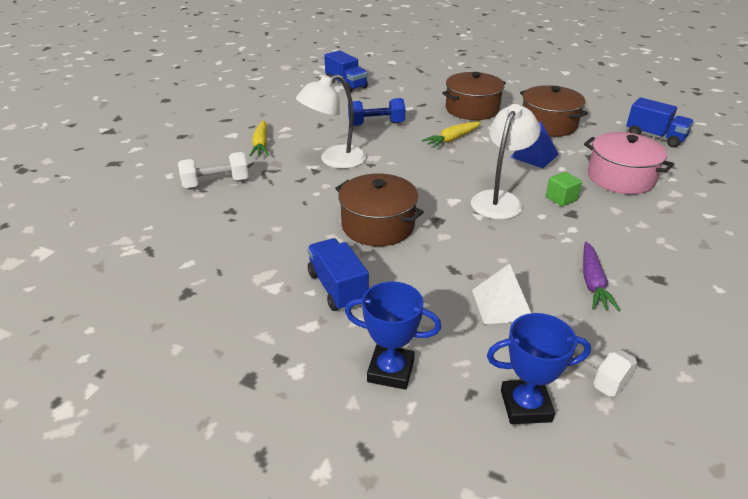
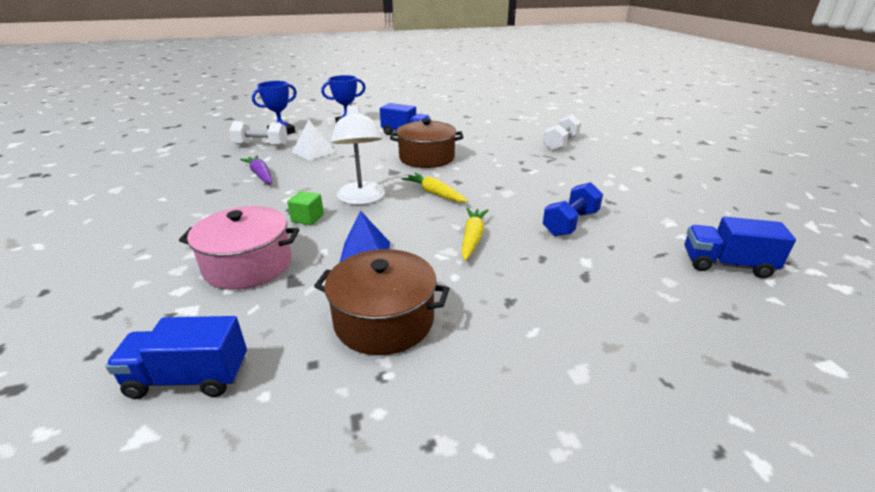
camera: 140 degrees right, 5 degrees down
yellow carrot [249,120,269,156] -> yellow carrot moved to [402,173,468,202]
white lamp [296,74,367,169] -> none
brown pot [442,72,506,120] -> none

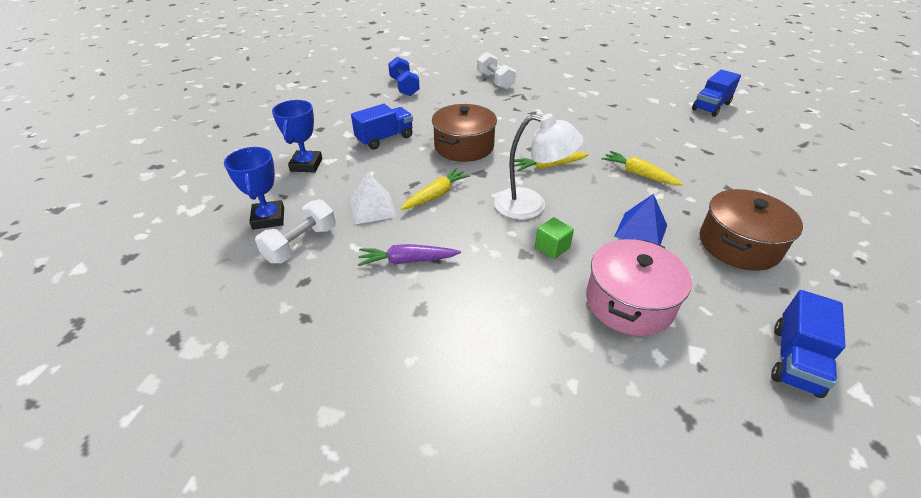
camera: 60 degrees left, 10 degrees up
blue dumbbell [542,182,603,236] -> blue dumbbell moved to [388,57,420,96]
none -> yellow carrot [401,168,471,210]

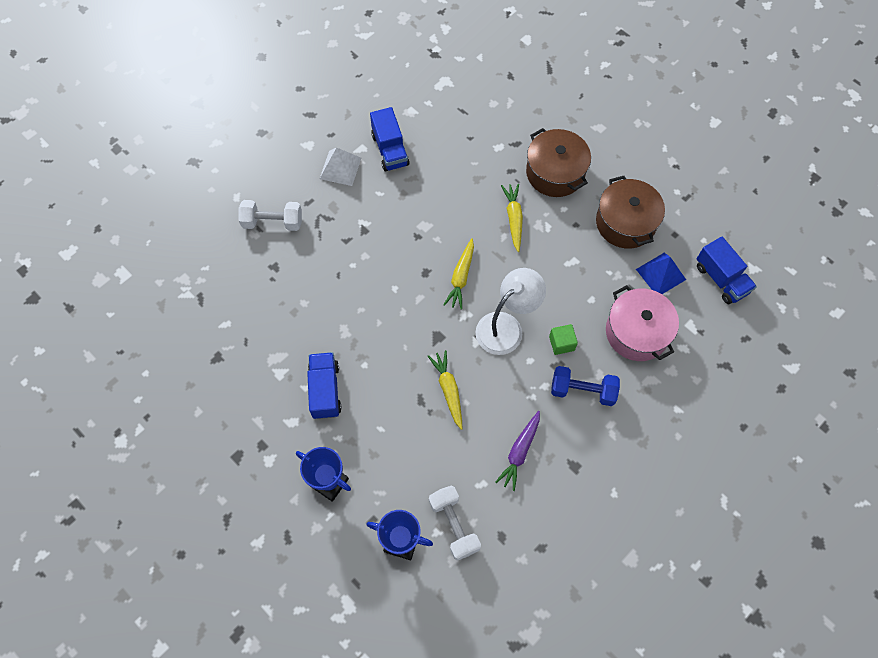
camera: 60 degrees left, 25 degrees up
white pyramid [350,172,397,224] -> white pyramid moved to [320,147,361,186]
blue dumbbell [388,57,420,96] -> blue dumbbell moved to [551,366,620,406]
brown pot [432,104,497,162] -> brown pot moved to [526,128,591,197]
yellow carrot [602,151,684,185] -> yellow carrot turned 105 degrees clockwise [501,184,523,252]
blue pyramid [614,194,667,245] -> blue pyramid moved to [636,253,686,294]
blue truck [692,70,741,117] -> blue truck moved to [370,107,409,171]

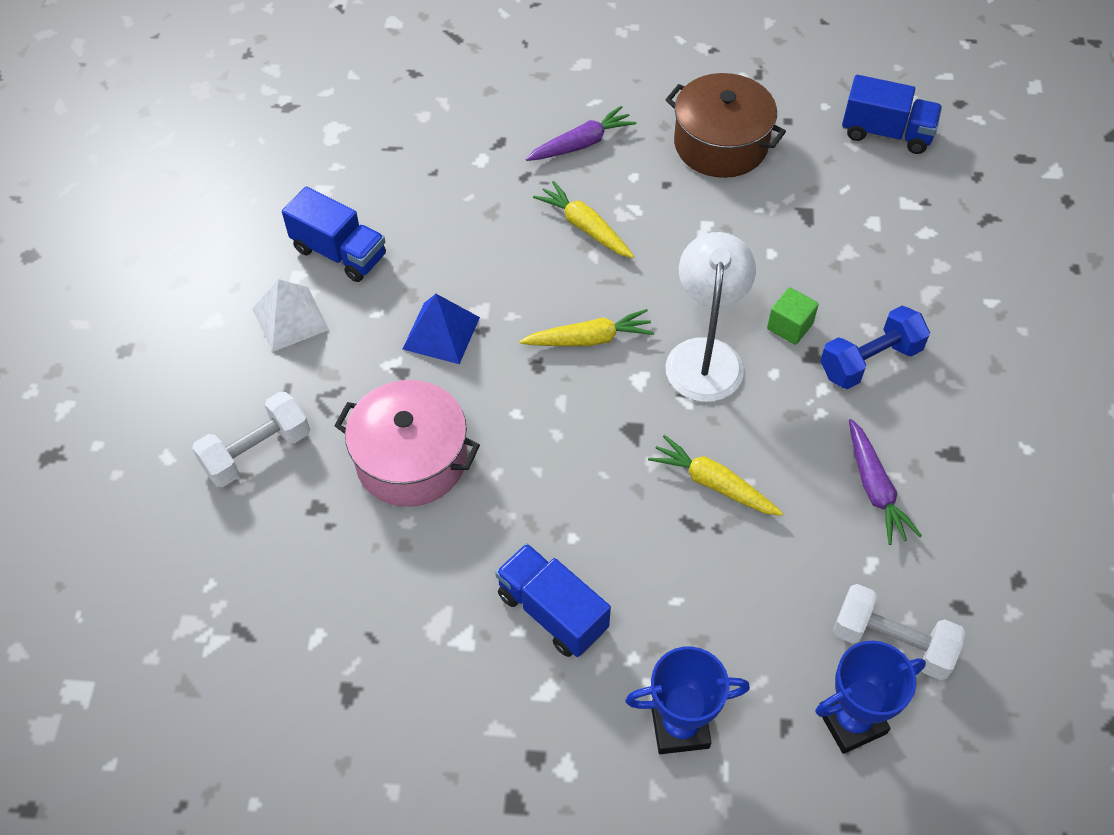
camera: 40 degrees left, 10 degrees down
yellow carrot [443,238,474,310] -> yellow carrot turned 75 degrees counterclockwise [519,309,654,346]
brown pot [526,128,591,197] -> purple carrot [526,106,636,161]
pink pot [606,285,679,361] -> pink pot moved to [334,380,480,507]
blue pyramid [636,253,686,294] -> blue pyramid moved to [403,294,480,364]

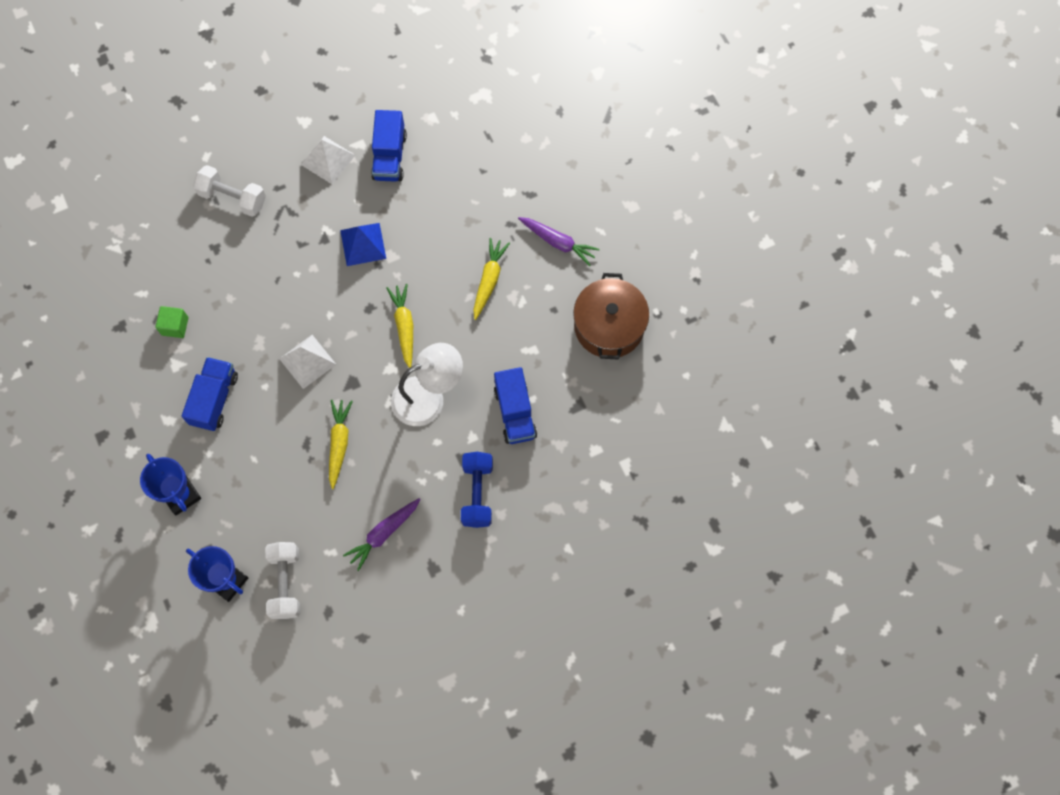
camera: 60 degrees right, 15 degrees up
pink pot [334,380,480,507] -> none
yellow carrot [519,309,654,346] -> yellow carrot turned 150 degrees counterclockwise [386,284,413,368]
green cube [767,287,819,345] -> green cube moved to [155,306,188,338]
blue dumbbell [820,306,930,389] -> blue dumbbell turned 60 degrees clockwise [461,452,493,528]
blue truck [842,75,942,154] -> blue truck moved to [494,367,537,444]
none -> white pyramid [279,335,337,389]

